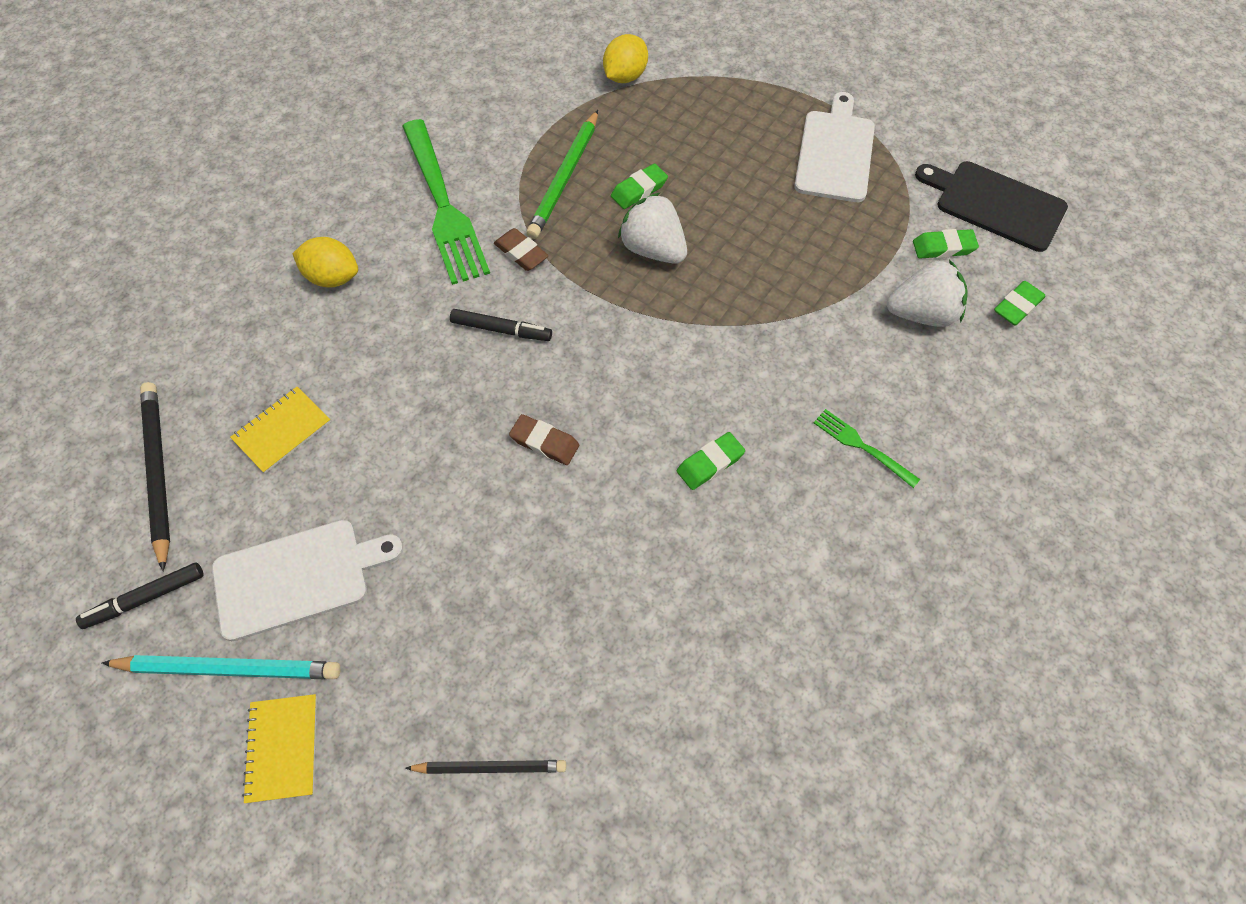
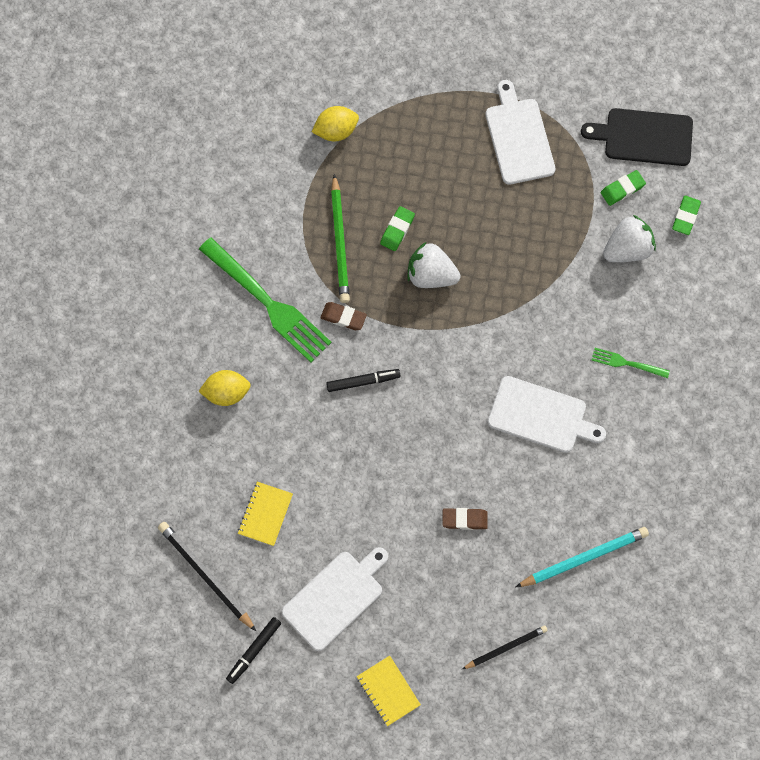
camera: 25 degrees left, 10 degrees up
turquoise pencil [102,655,341,679] -> turquoise pencil moved to [516,527,649,587]
brown eraser [509,414,579,465] -> brown eraser moved to [443,508,488,530]
yellow lemon [603,34,648,83] -> yellow lemon turned 60 degrees clockwise [312,106,359,141]
green eraser [677,432,745,490] -> white cutting board [488,376,606,453]

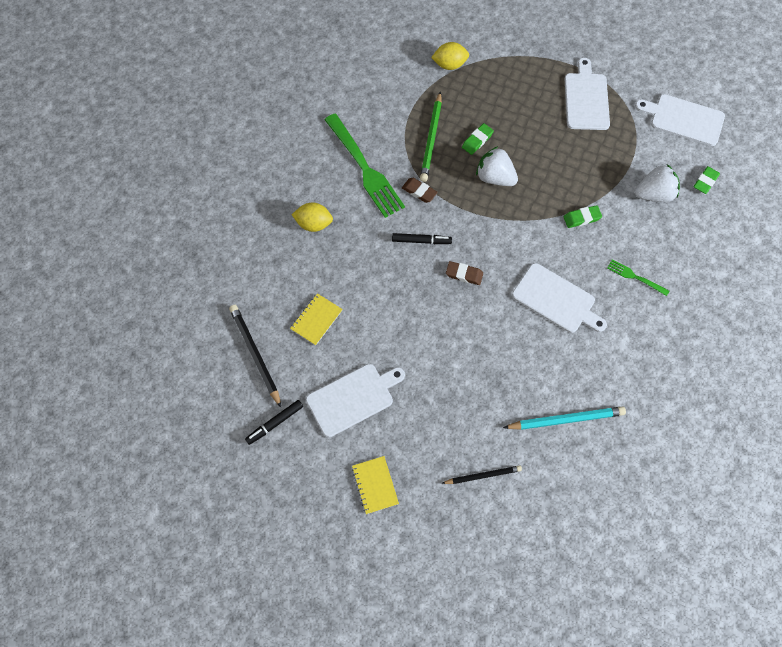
camera: 15 degrees right, 5 degrees down
brown eraser [443,508,488,530] -> brown eraser moved to [446,261,483,285]
black cutting board [581,108,693,166] -> white cutting board [635,94,725,146]
green eraser [601,170,646,206] -> green eraser moved to [564,205,602,228]

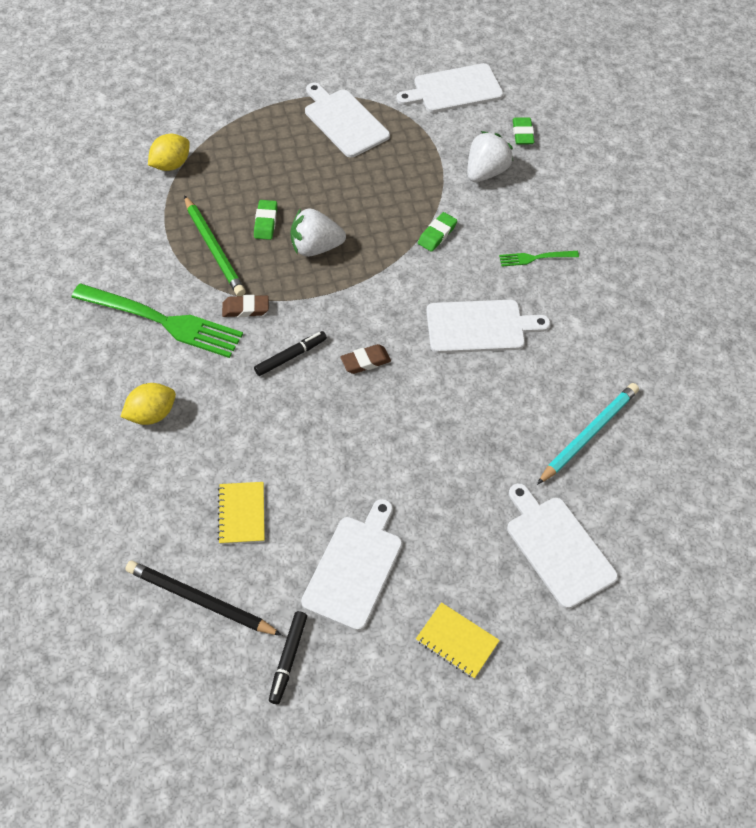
camera: 40 degrees left, 10 degrees down
black pencil [441,465,522,484] -> white cutting board [507,483,618,609]

